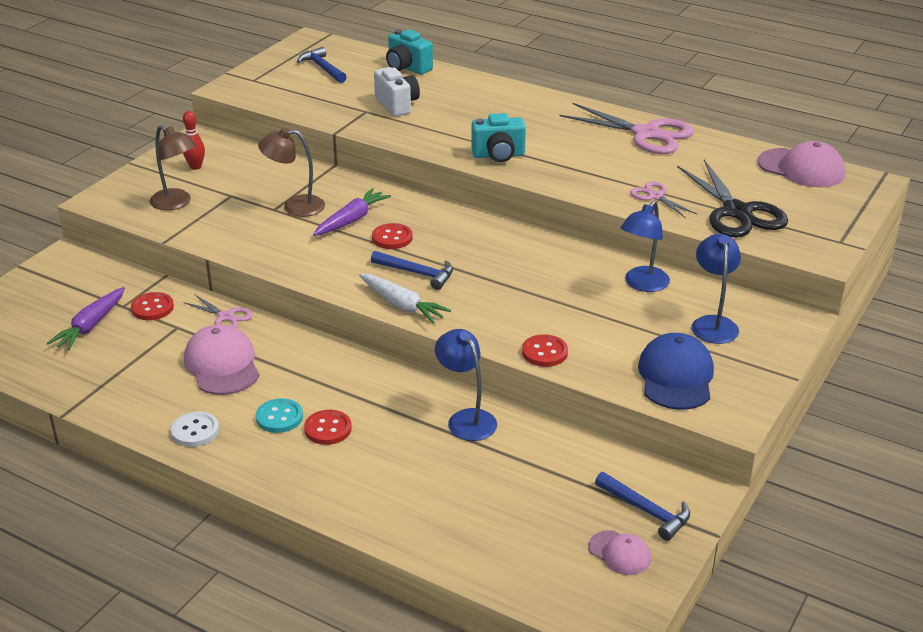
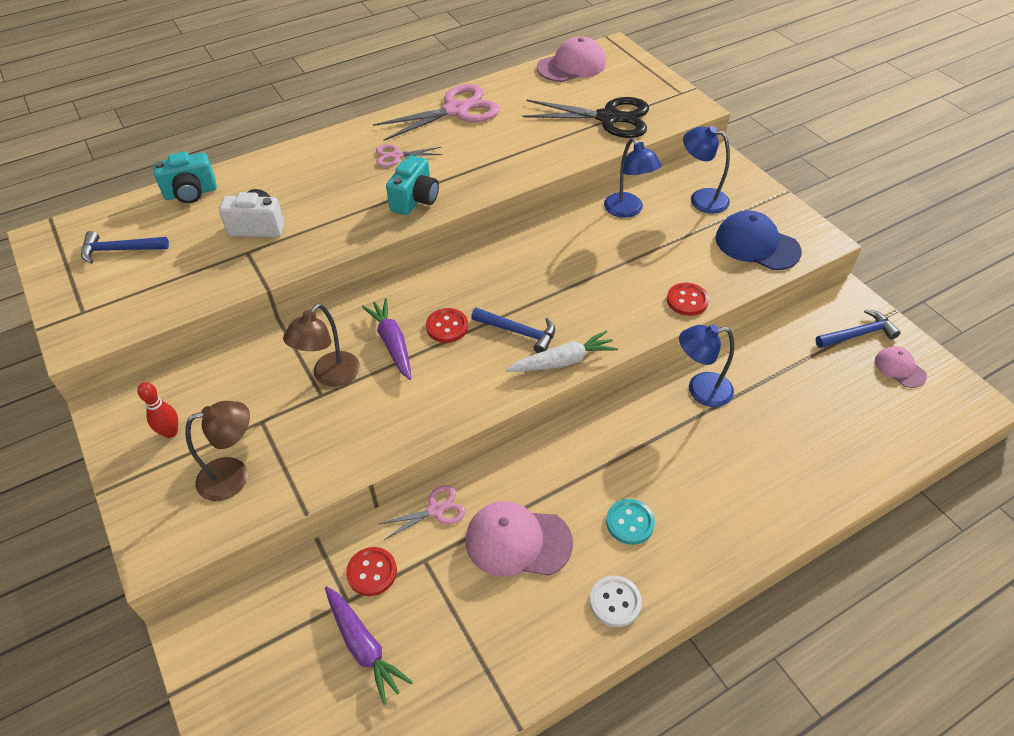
camera: 60 degrees left, 15 degrees up
red button [304,410,352,445] -> none
blue hammer [371,251,453,290] -> blue hammer turned 60 degrees clockwise [471,308,555,353]
pink cap [589,530,651,575] -> pink cap turned 105 degrees counterclockwise [875,346,927,388]
pink scissors [630,181,697,218] -> pink scissors moved to [376,144,443,167]

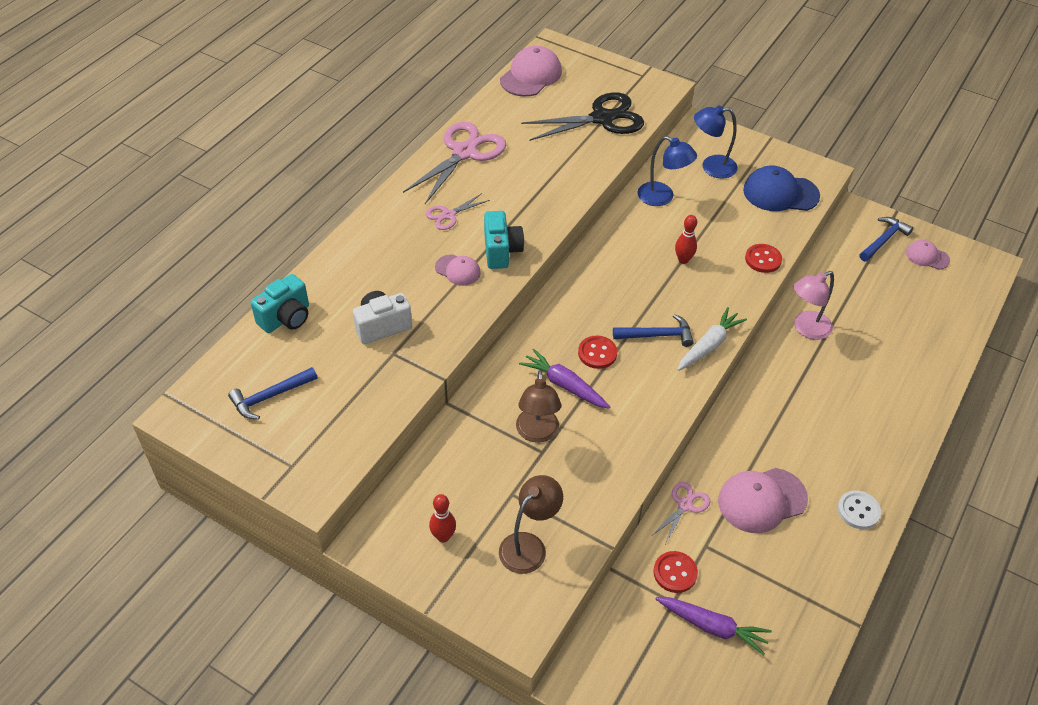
camera: 30 degrees left, 0 degrees up
turquoise button [606,499,655,545] -> none
blue lamp [679,324,734,407] -> pink lamp [793,271,834,340]
none -> pink cap [435,254,481,286]
none -> red bowling pin [675,215,697,264]

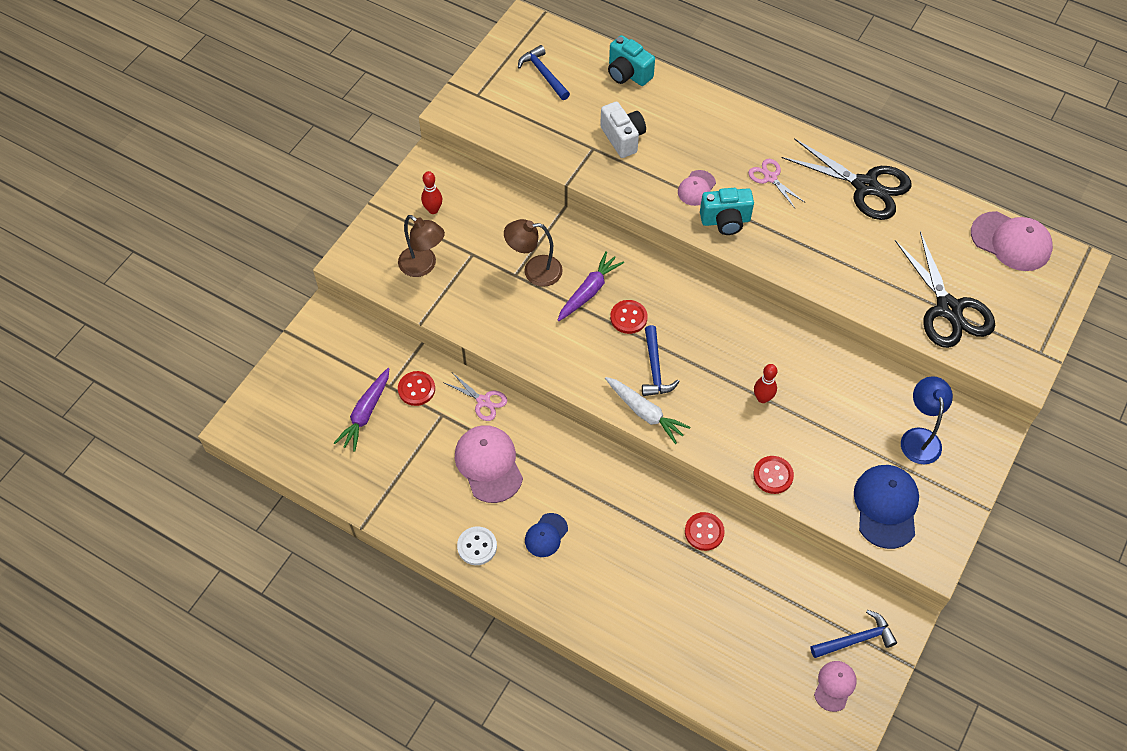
camera: 90 degrees right, 10 degrees up
pink scissors [403,122,506,204] -> black scissors [782,138,912,220]
blue lamp [637,136,697,206] -> none
pink lamp [793,271,834,340] -> red button [685,512,725,551]
blue hammer [860,217,913,262] -> blue hammer turned 60 degrees counterclockwise [810,610,897,658]
none -> blue cap [525,513,568,557]

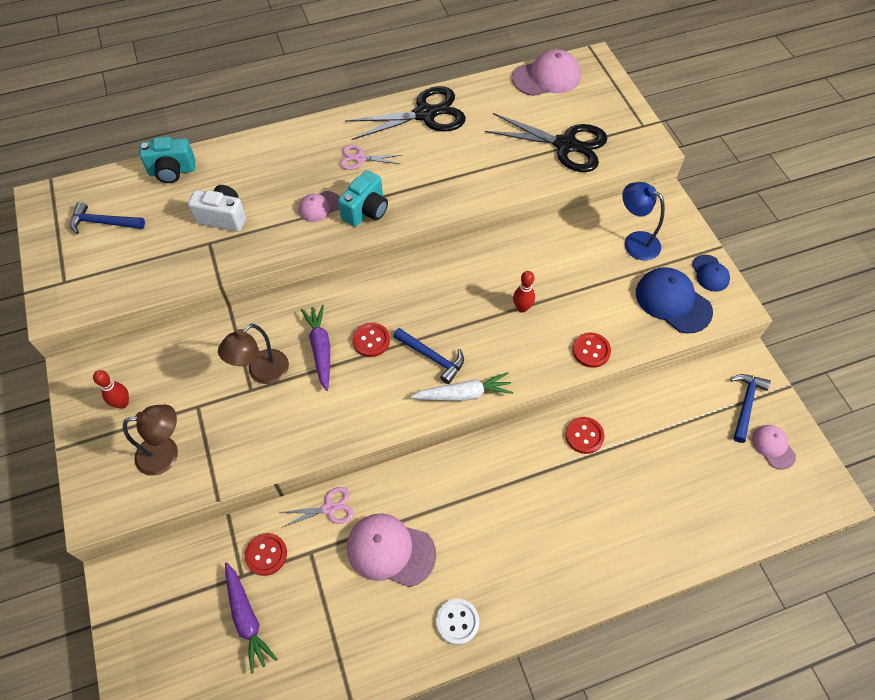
camera: 50 degrees left, 0 degrees up
blue cap [525,513,568,557] -> blue cap moved to [692,255,730,292]
pink cap [678,170,716,206] -> pink cap turned 75 degrees clockwise [298,191,339,222]

